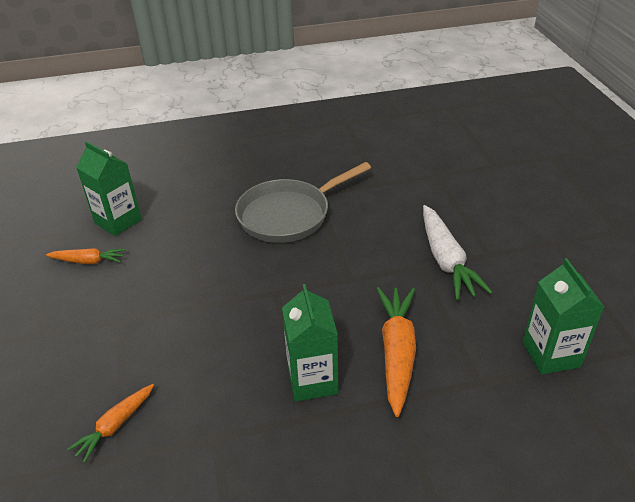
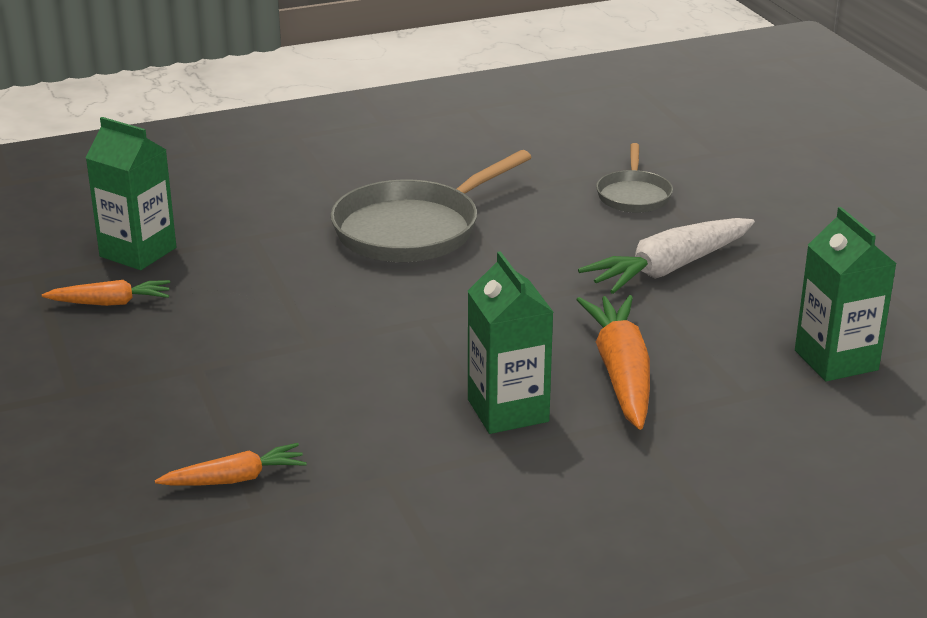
camera: 10 degrees left, 10 degrees down
orange carrot [67,384,154,463] -> orange carrot turned 135 degrees counterclockwise [155,443,307,486]
white carrot [423,205,492,300] -> white carrot turned 75 degrees clockwise [578,218,755,294]
none -> grey pan [596,143,673,213]

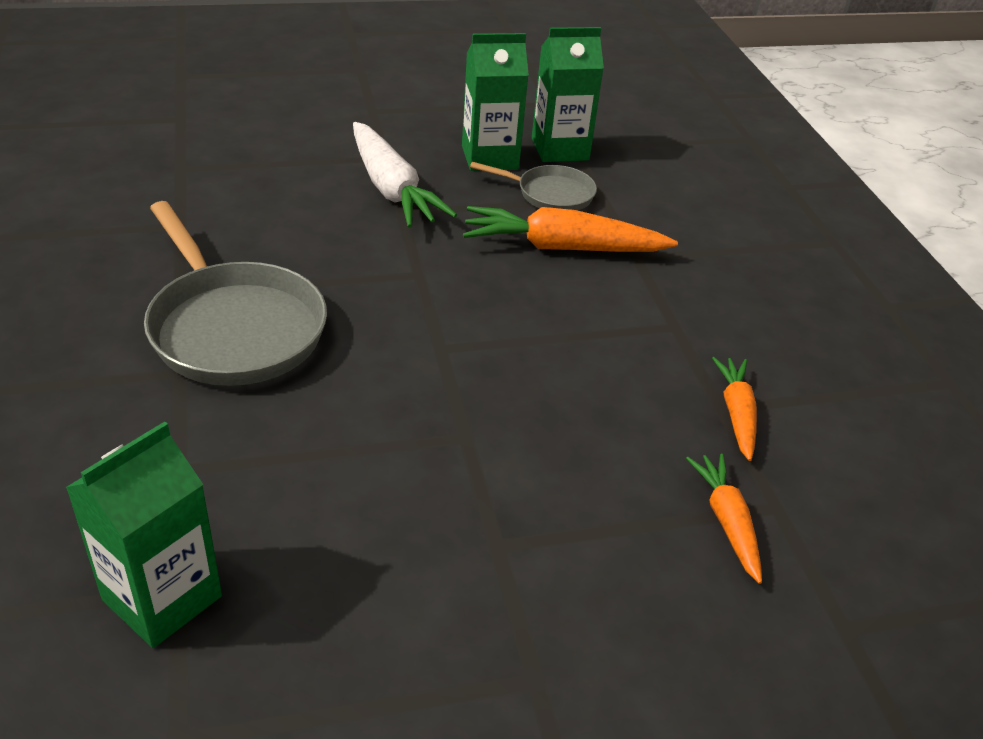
camera: 85 degrees left, 10 degrees up
orange carrot [42,280,170,306] -> orange carrot moved to [712,357,757,461]
green carton [468,251,553,434] -> green carton moved to [462,33,529,171]
grey pan [596,143,673,213] -> grey pan moved to [470,162,597,211]

